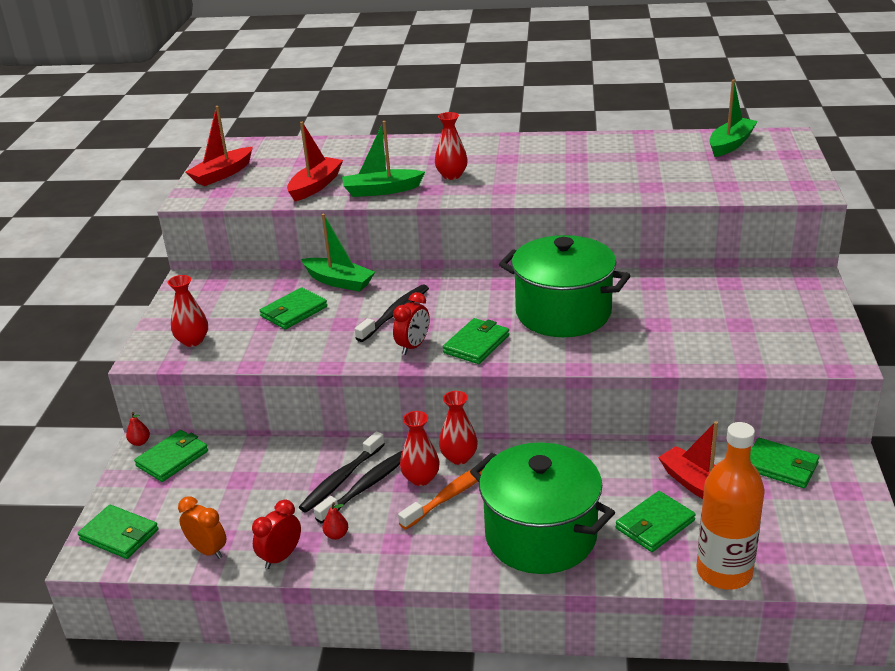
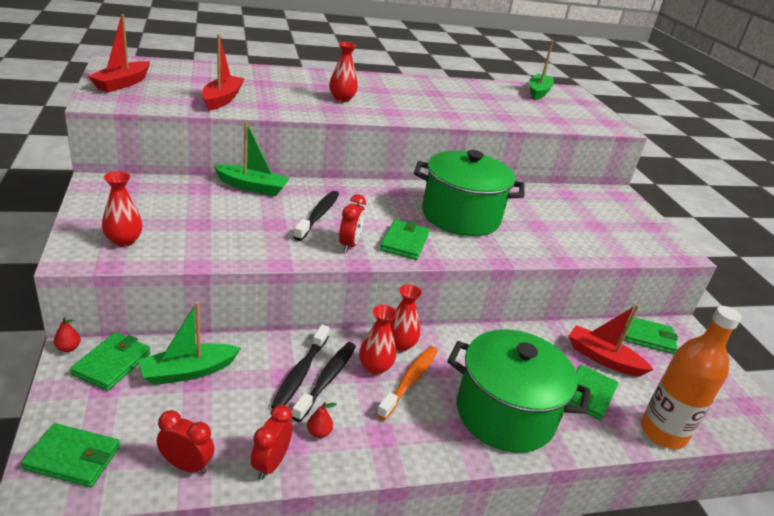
camera: 25 degrees left, 0 degrees up
orange clock [178,496,226,559] -> red clock [157,410,214,474]
green wallet [260,288,327,329] -> none
green boat [342,121,425,197] -> green boat moved to [139,302,241,385]

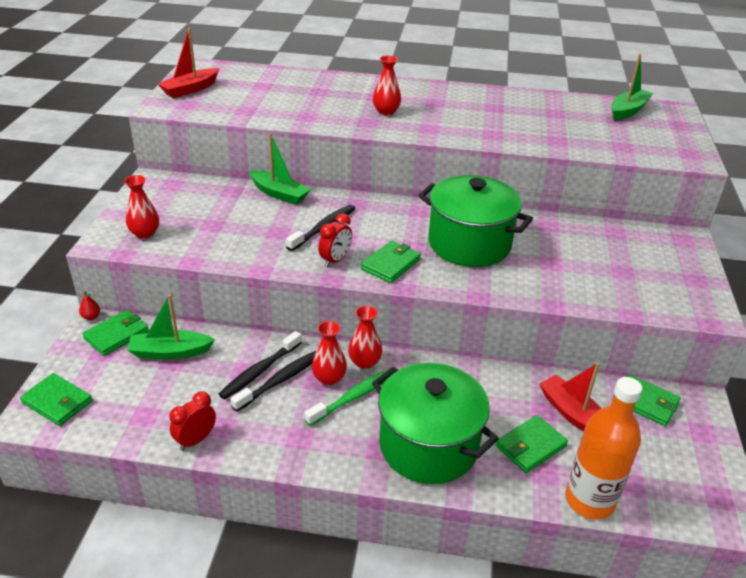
camera: 25 degrees right, 5 degrees up
red clock [157,410,214,474] -> none
red boat [202,34,245,111] -> none
red pear [307,402,337,438] -> none
orange toothbrush [376,346,438,420] -> green toothbrush [304,368,391,426]

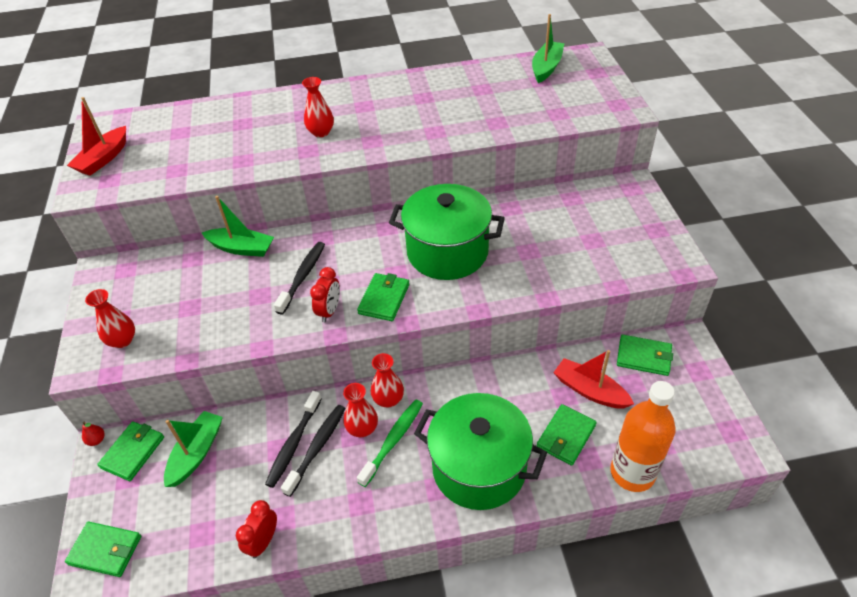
camera: 15 degrees left, 10 degrees up
green boat [128,294,215,359] -> green boat turned 135 degrees clockwise [164,411,223,487]

